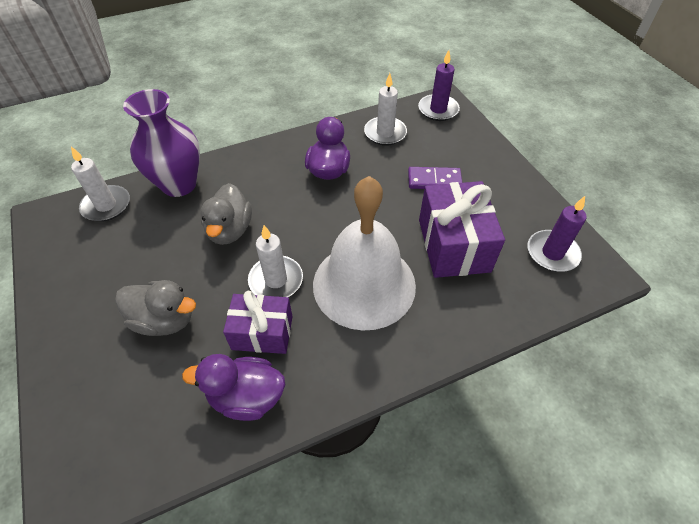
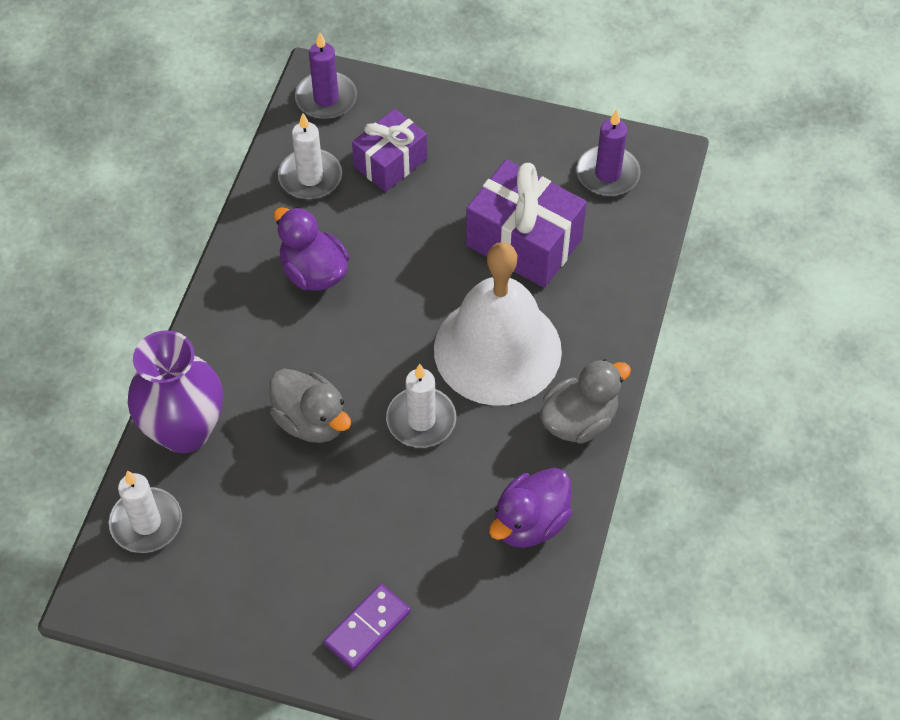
camera: 50 degrees left, 5 degrees up
grey duck [115,280,196,336] -> grey duck moved to [540,359,631,444]
purple gift [223,291,293,354] -> purple gift moved to [352,109,427,192]
purple domino [408,167,462,189] -> purple domino moved to [324,584,411,669]

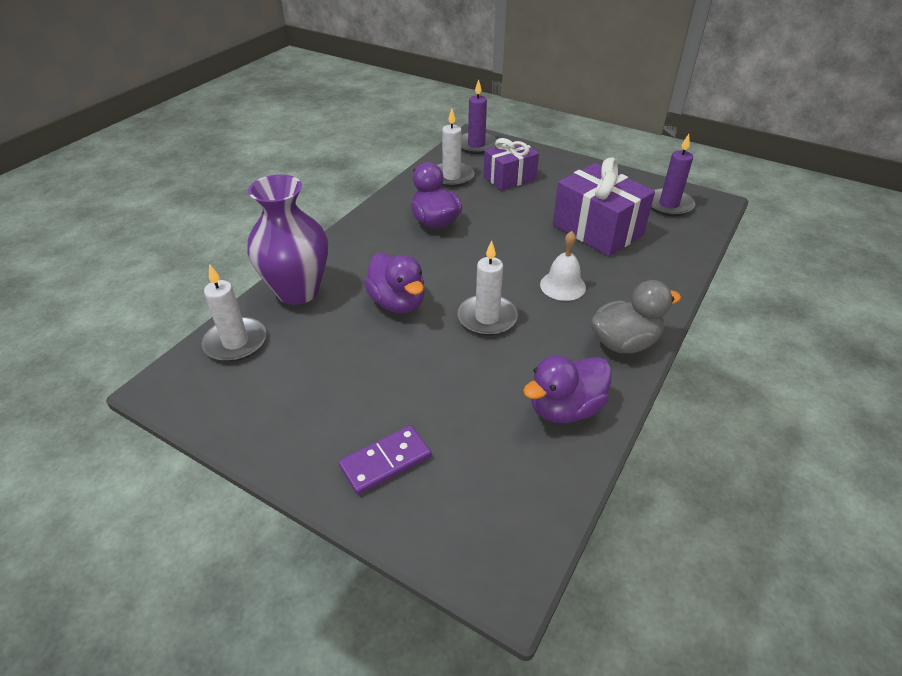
camera: 15 degrees right, 15 degrees down
grey duck [269,368,351,443] -> purple duck [364,253,425,313]
white bell [434,242,562,406] -> white bell [540,231,586,301], size x0.43

